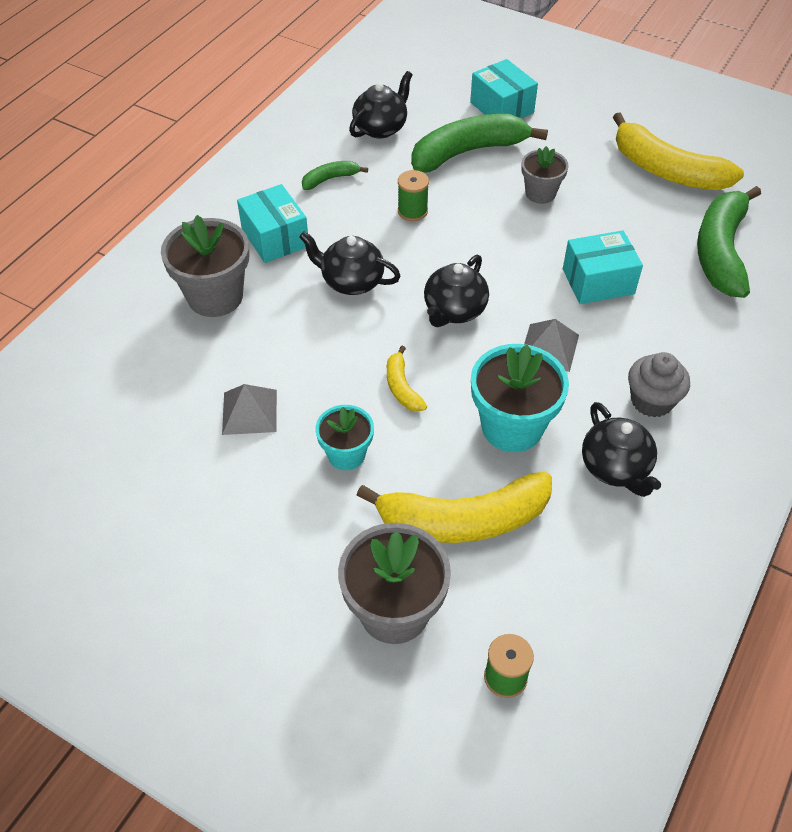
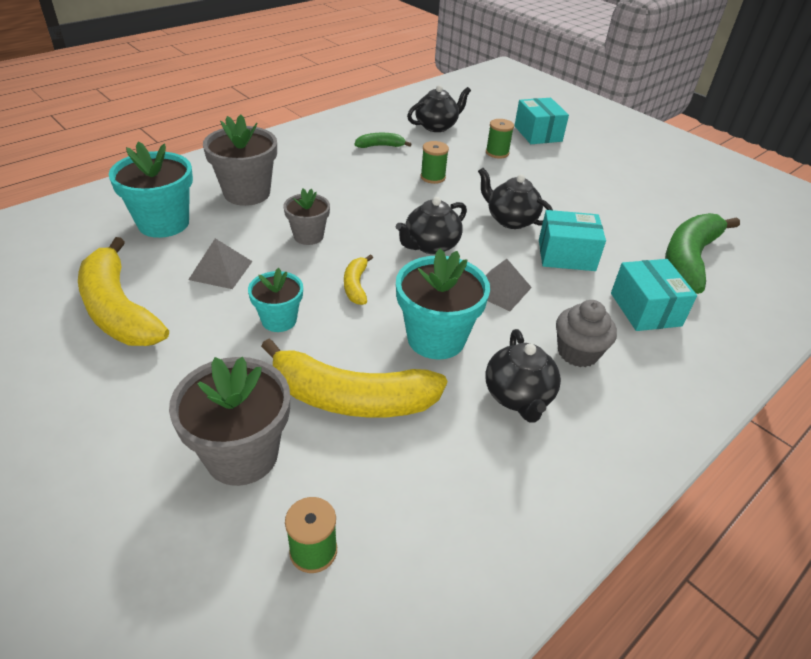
camera: 15 degrees right, 10 degrees down
turquoise box [237,184,308,263] -> turquoise box moved to [611,259,697,331]
black teapot [299,232,400,295] -> black teapot moved to [478,168,553,229]
green banana [411,114,548,173] -> green spool [486,119,514,159]
grey flower pot [521,146,569,204] -> grey flower pot moved to [284,188,330,245]
yellow banana [613,112,744,190] -> yellow banana moved to [78,237,169,346]
none -> turquoise flower pot [108,141,193,238]

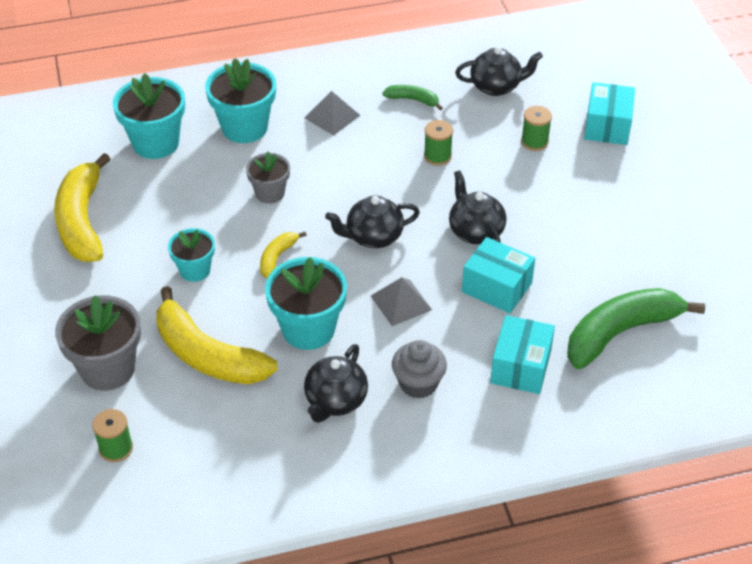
camera: 30 degrees right, 5 degrees up
grey pyramid [188,238,253,289] -> grey pyramid moved to [305,91,361,136]
grey flower pot [203,114,277,206] -> turquoise flower pot [205,58,276,143]

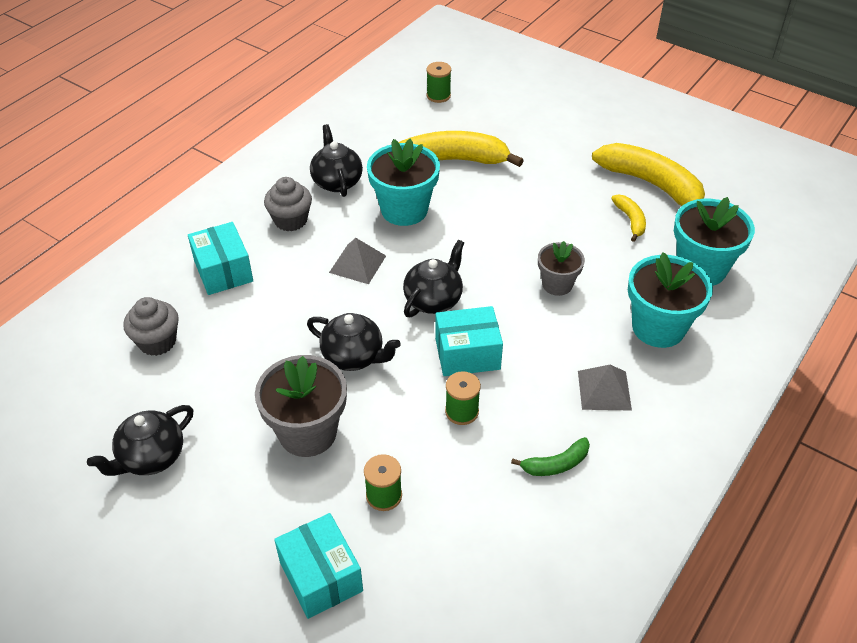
camera: 140 degrees right, 0 degrees up
grey flower pot [55,295,141,391] -> grey flower pot moved to [255,355,347,457]
turquoise flower pot [168,228,215,282] -> none
yellow banana [260,232,307,278] -> yellow banana moved to [611,194,646,242]
black teapot [455,47,543,96] -> black teapot moved to [87,405,193,476]
turquoise box [462,237,535,313] -> turquoise box moved to [435,306,503,376]
green banana [567,288,705,369] -> grey cupcake [123,297,179,356]

